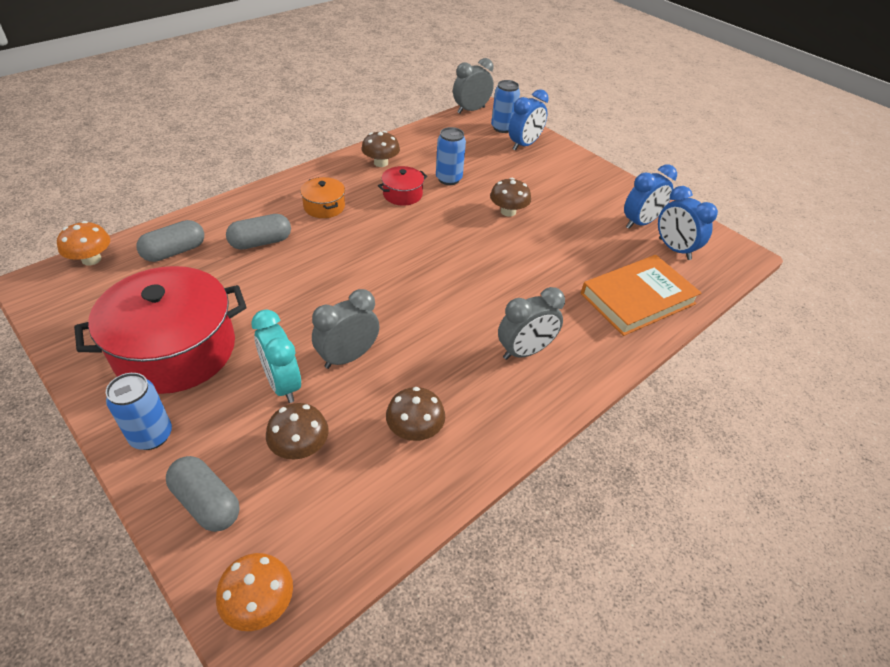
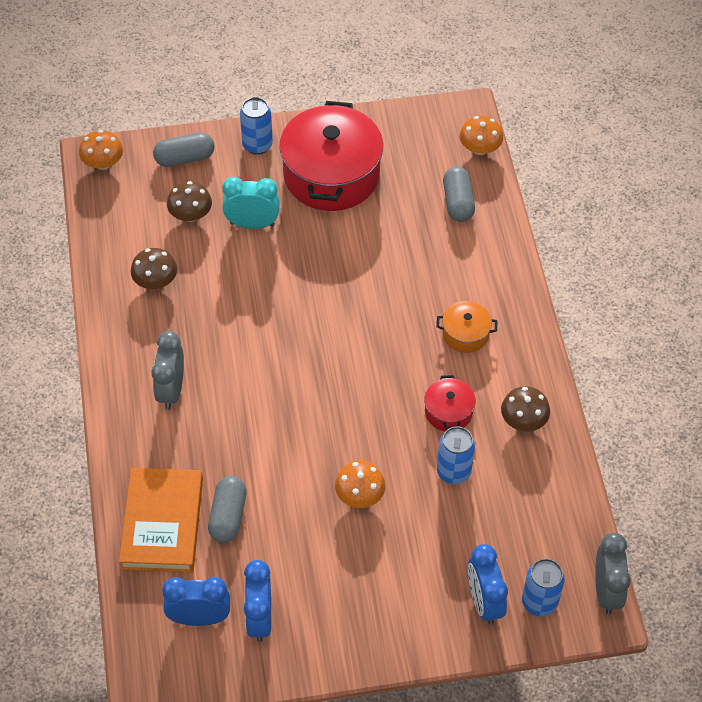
camera: 125 degrees right, 10 degrees up
grey capsule [226,214,291,250] -> grey capsule moved to [208,476,247,543]
grey clock [312,289,379,369] -> none
brown mushroom [490,178,531,217] -> orange mushroom [335,461,386,508]

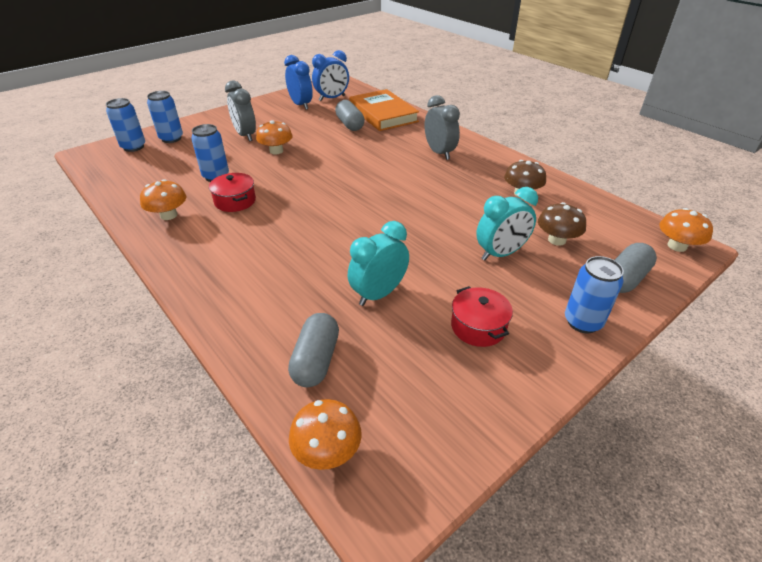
camera: 150 degrees right, 15 degrees down
red pot [279,101,383,211] -> red pot [451,286,513,347], size x0.45
orange pot [436,301,497,353] -> none
grey capsule [443,166,475,222] -> grey capsule turned 45 degrees clockwise [288,313,339,387]
blue clock [468,544,508,625] -> blue can [147,91,183,143]
brown mushroom [501,386,550,431] -> orange mushroom [140,179,186,220]
grey clock [595,533,631,614] -> grey clock moved to [225,80,256,141]
none -> turquoise clock [348,221,409,306]

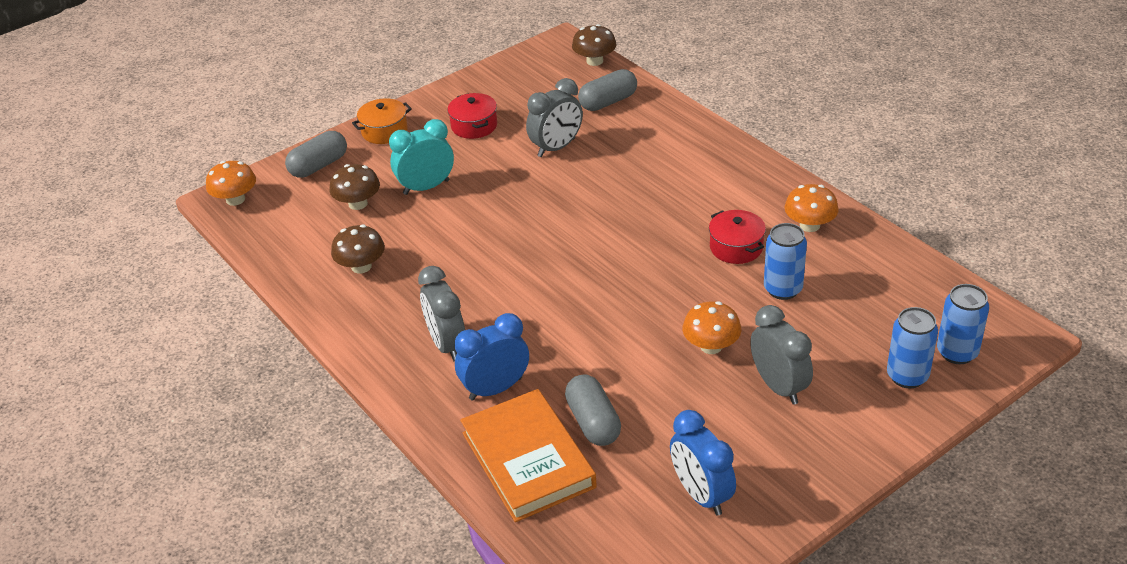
camera: 175 degrees left, 0 degrees up
grey capsule [288,313,339,387] -> grey capsule turned 45 degrees clockwise [578,69,637,111]
orange mushroom [289,399,362,470] -> brown mushroom [572,24,616,66]
blue clock [312,50,349,101] -> blue clock moved to [455,313,529,401]
turquoise clock [348,221,409,306] -> grey clock [526,78,583,157]
blue can [565,256,624,333] -> orange pot [352,98,412,144]

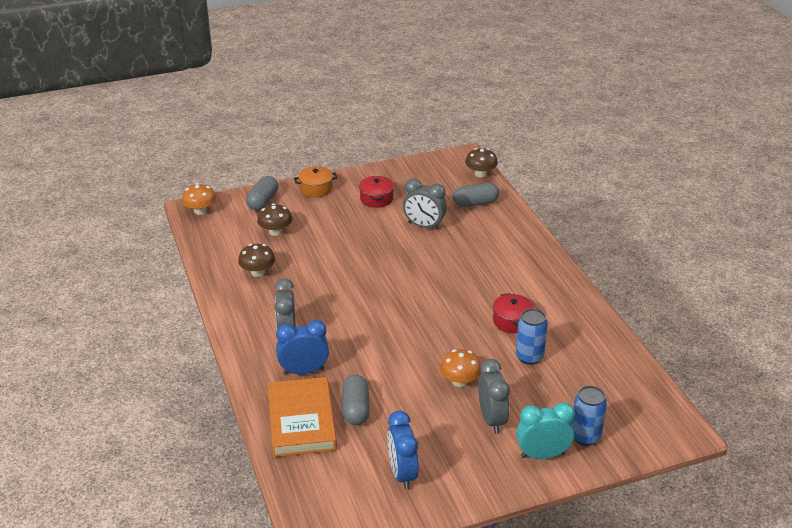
camera: 15 degrees right, 5 degrees down
grey capsule [285,131,347,178] -> grey capsule turned 45 degrees counterclockwise [246,176,278,211]
turquoise clock [389,119,454,195] -> turquoise clock moved to [516,402,575,459]
grey clock [526,78,583,157] -> grey clock turned 45 degrees clockwise [403,179,447,230]
orange mushroom [785,184,839,232] -> none
blue can [937,284,989,364] -> none

